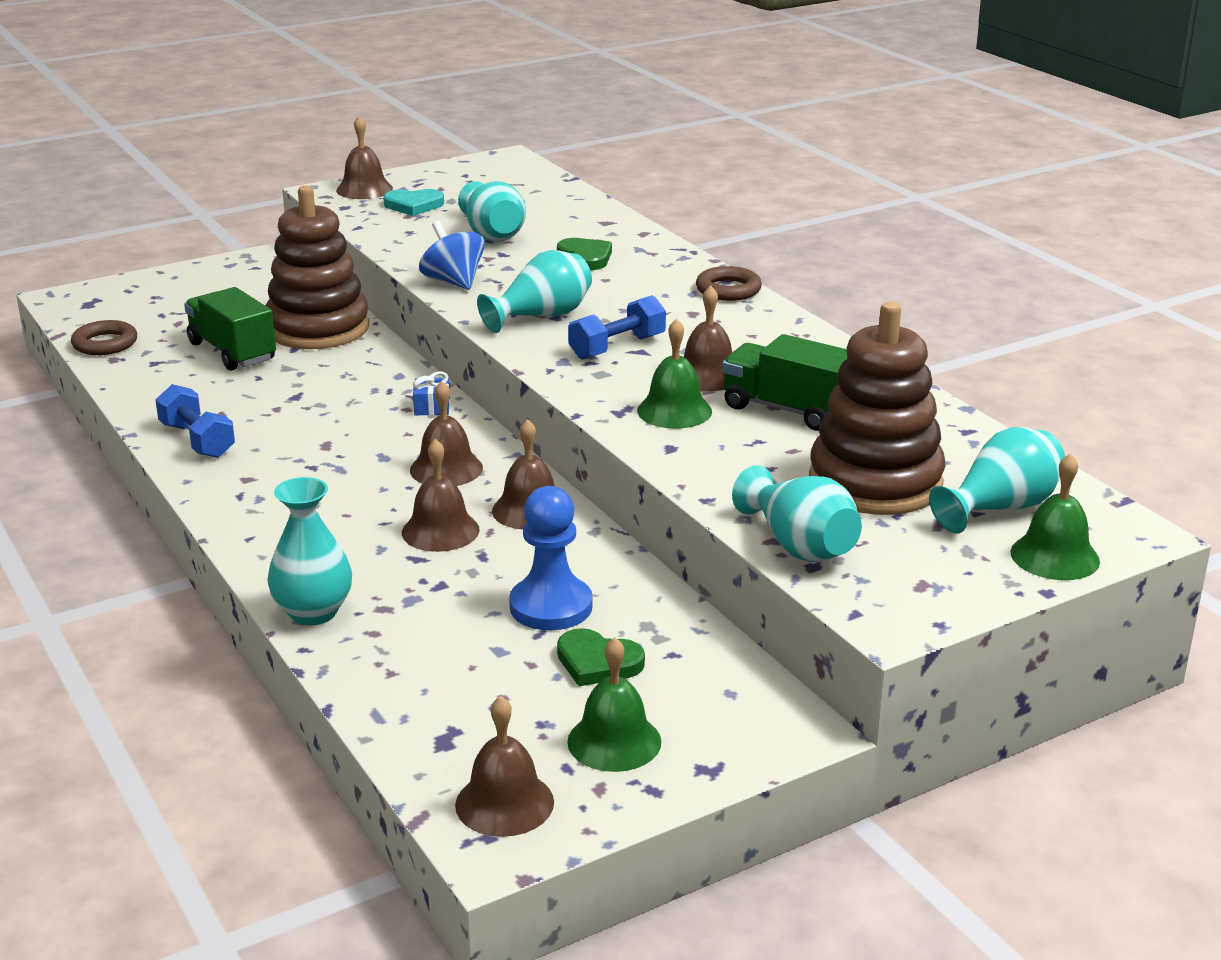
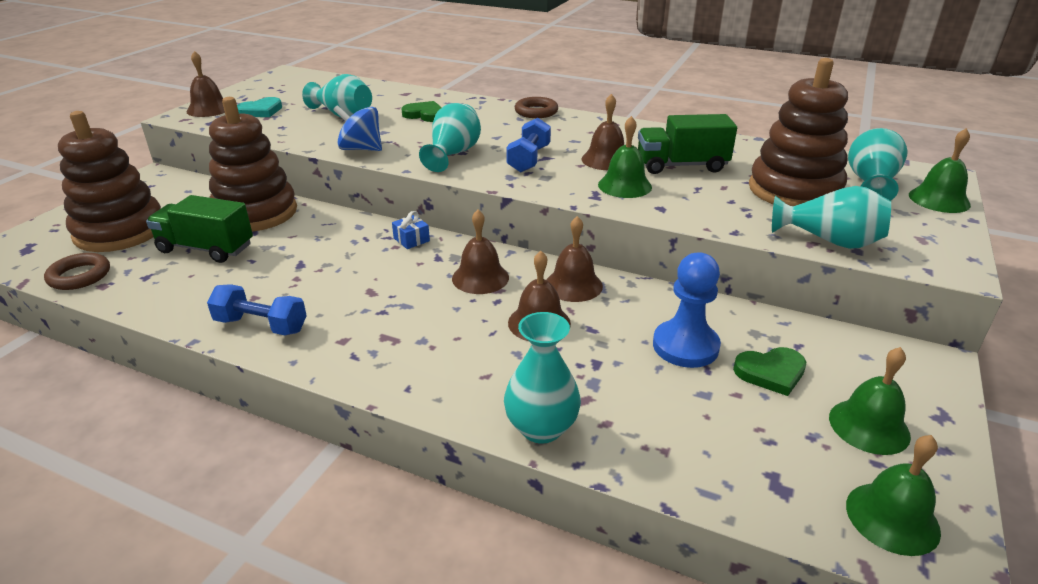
camera: 35 degrees left, 5 degrees up
brown bell [455,696,554,837] -> green bell [846,435,941,556]
none -> brown stacking toy [58,111,161,252]

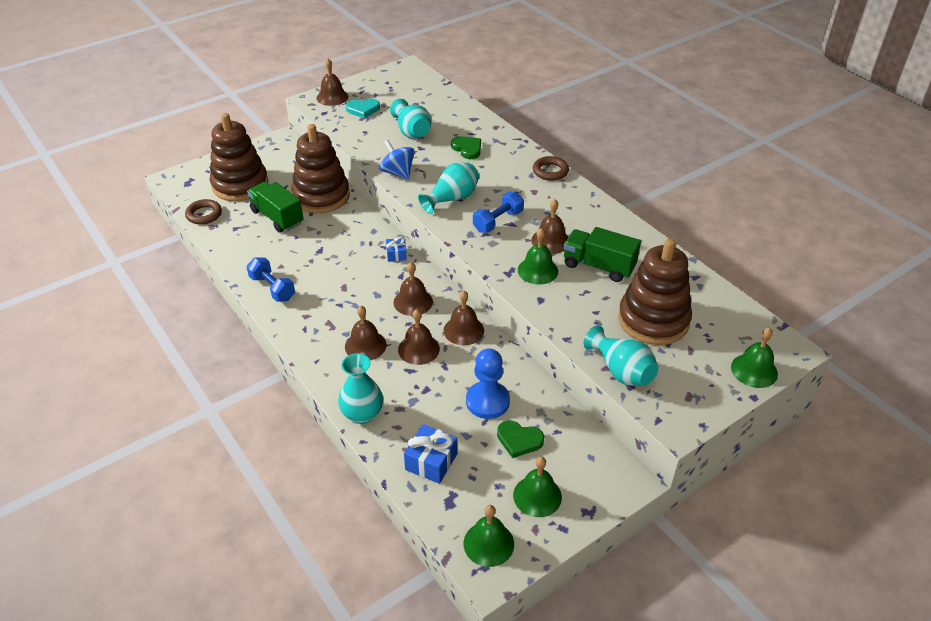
camera: 30 degrees right, 10 degrees up
turquoise vase [848,128,908,201] -> none
none -> brown bell [345,306,386,360]
none -> blue gift [404,424,457,484]

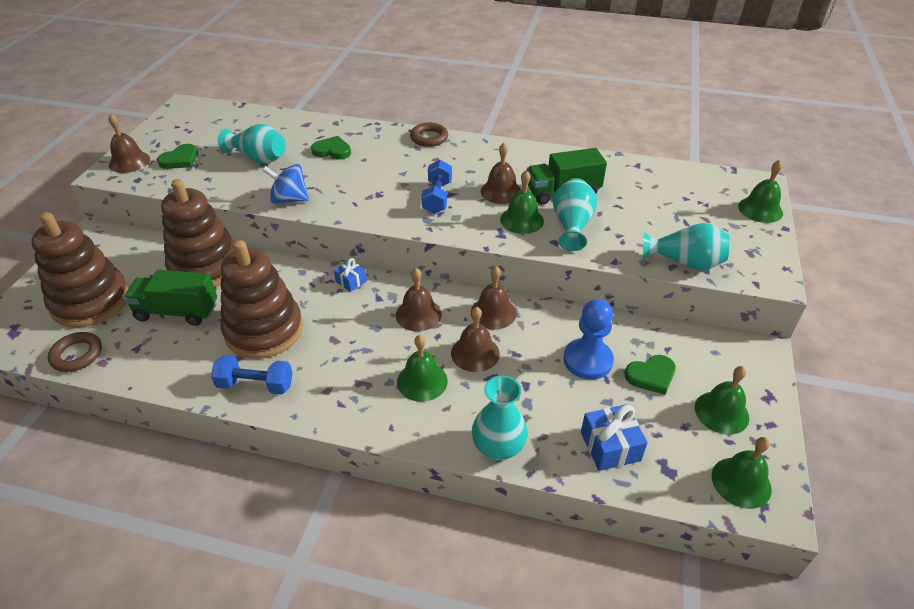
camera: 40 degrees left, 0 degrees up
brown bell [345,306,386,360] -> green bell [397,335,448,402]
turquoise heart [346,99,380,119] -> green heart [157,144,198,169]
turquoise vase [418,162,479,214] -> turquoise vase moved to [553,178,597,251]
brown stacking toy [618,238,692,345] -> brown stacking toy moved to [221,240,303,359]

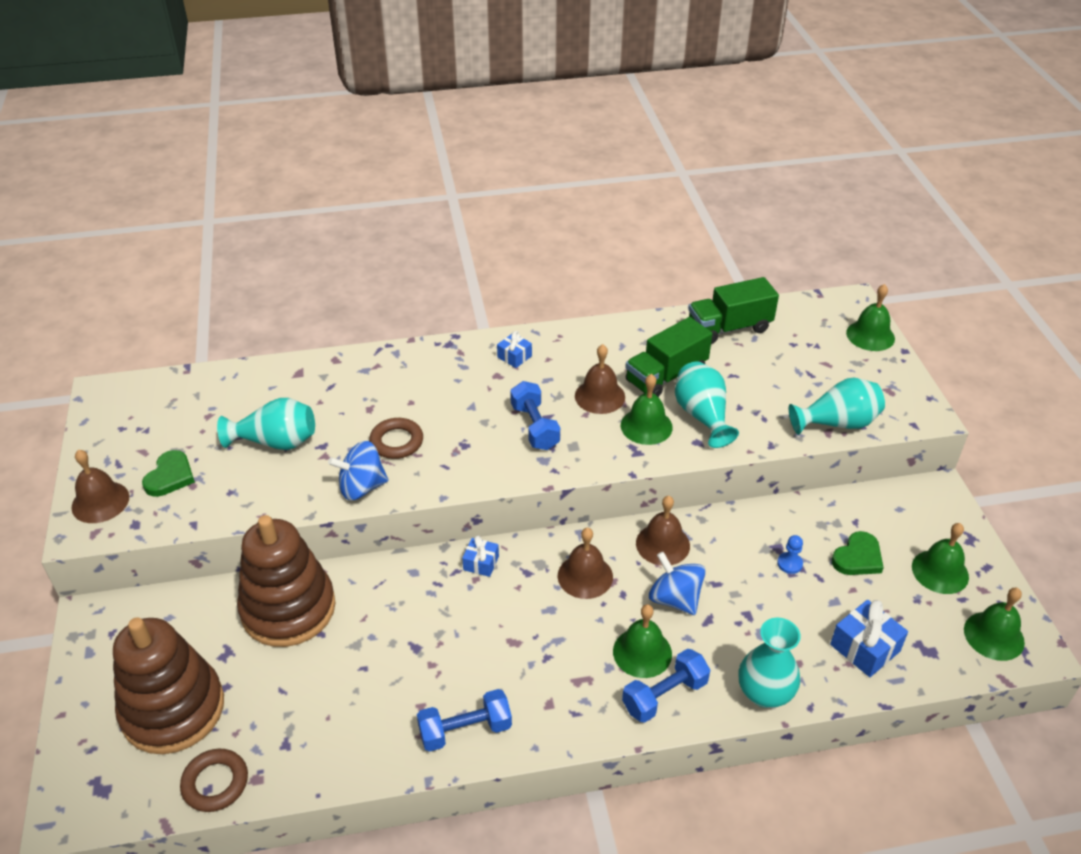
camera: 25 degrees left, 0 degrees up
green truck [123,270,217,326] -> green truck moved to [688,277,779,344]
brown stacking toy [221,240,303,359] -> none
green heart [311,136,351,159] -> none
brown ring [410,123,448,147] -> brown ring moved to [369,418,423,459]
brown bell [451,307,500,372] -> blue spinning top [649,552,706,615]
blue pawn [563,299,614,380] -> blue pawn [777,535,803,574], size x0.46
none -> blue gift [497,331,532,368]
none -> blue dumbbell [622,649,710,723]

